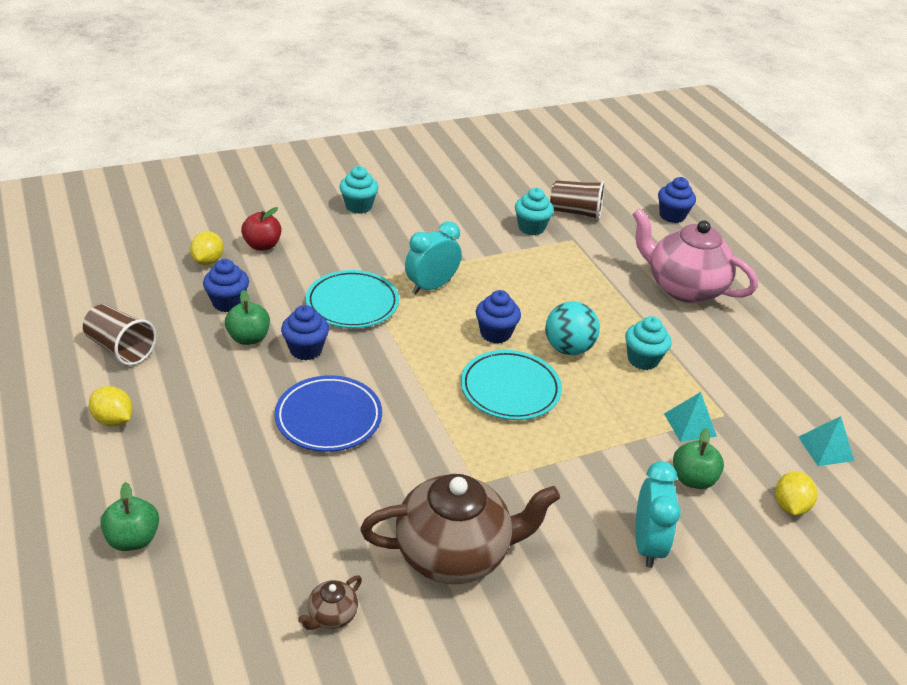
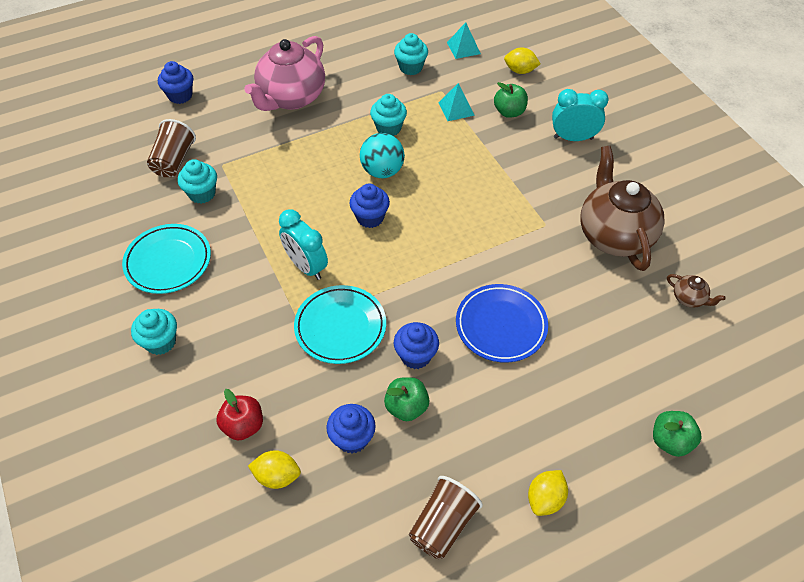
camera: 90 degrees left, 15 degrees up
turquoise plate [461,350,562,420] -> turquoise plate moved to [122,224,211,294]
none -> turquoise cupcake [394,33,428,75]

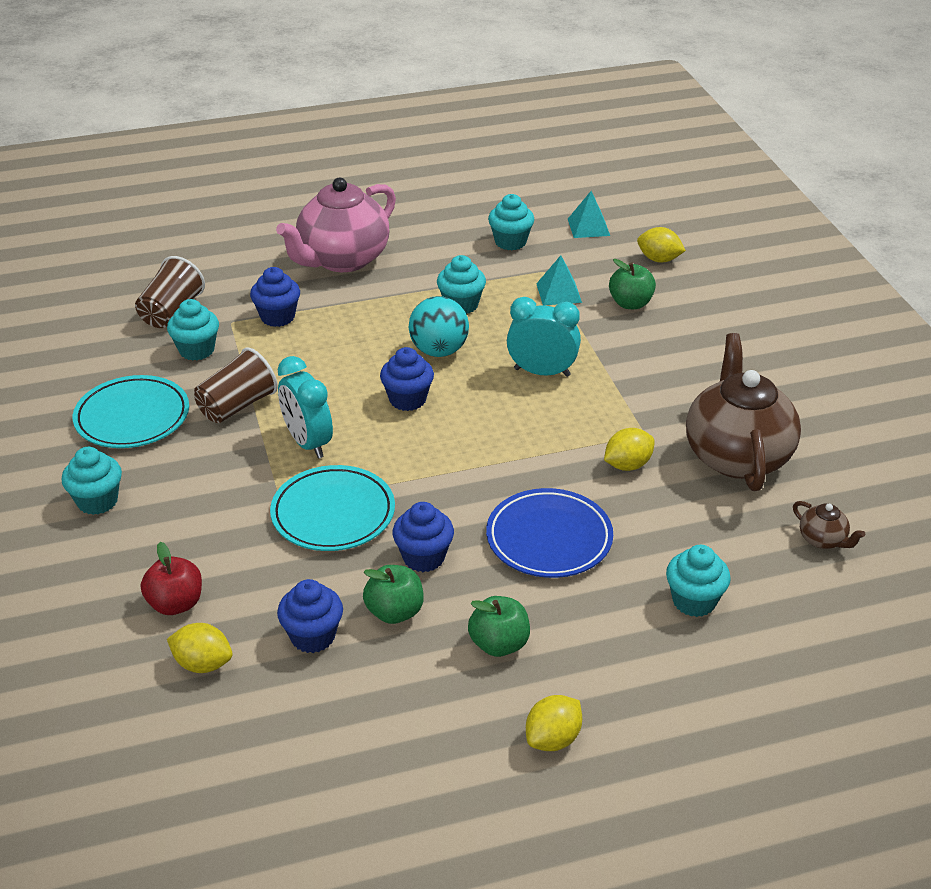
camera: 10 degrees right, 15 degrees down
blue cupcake [158,61,193,104] -> blue cupcake moved to [250,267,300,327]
brown cup [409,476,483,559] -> brown cup moved to [194,347,278,423]
turquoise clock [552,89,609,141] -> turquoise clock moved to [507,297,581,377]
green apple [653,411,701,457] -> green apple moved to [468,596,530,657]
none -> yellow lemon [604,428,655,471]
none -> turquoise cupcake [666,545,731,617]

